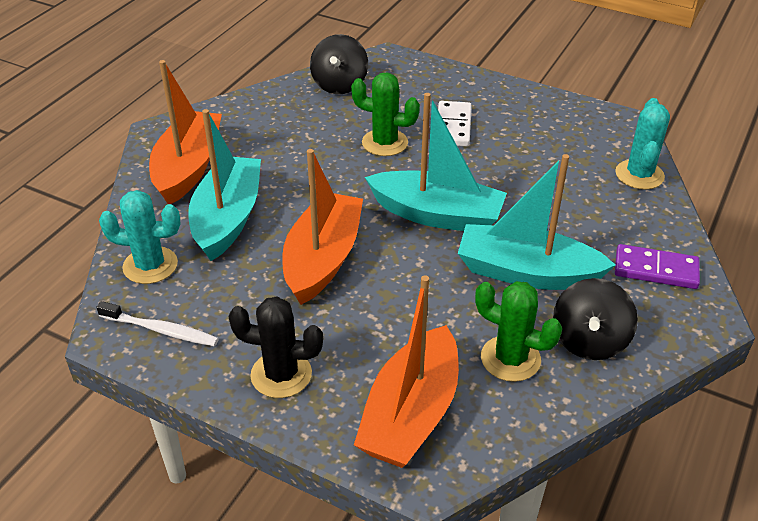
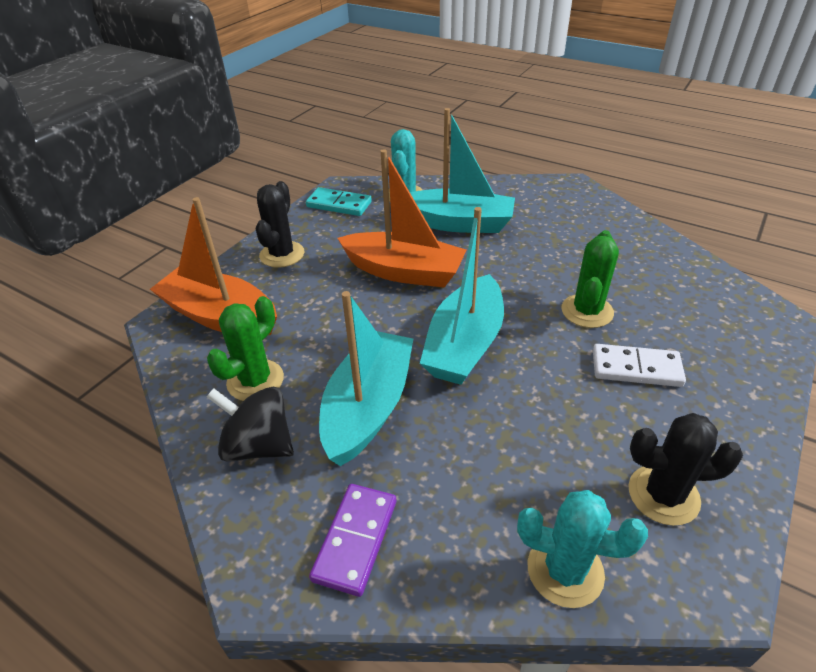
camera: 95 degrees right, 0 degrees up
white toothbrush [96,301,219,347] -> turquoise domino [306,187,372,216]
orange boat [149,60,222,204] -> none
black spinning top [310,34,368,94] -> none
none -> black cactus [628,413,743,526]

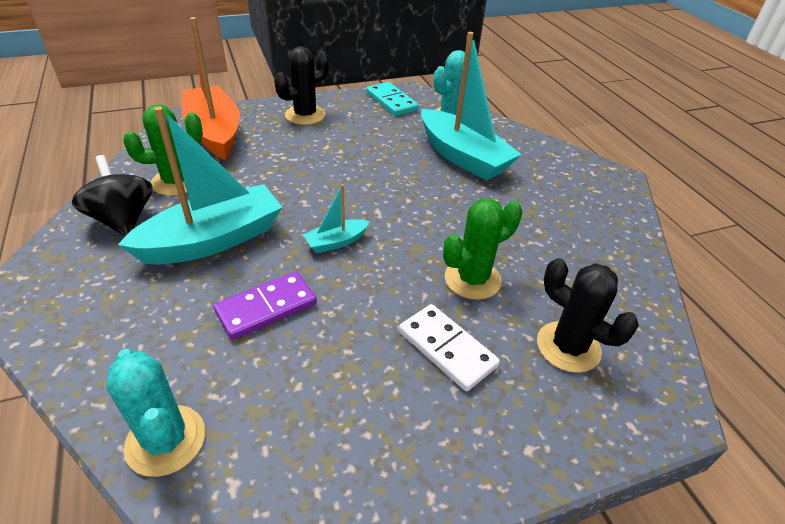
camera: 35 degrees right, 0 degrees up
purple domino [309,484,396,597] -> purple domino moved to [214,272,317,340]
orange boat [337,149,467,287] -> none
turquoise boat [420,207,504,385] -> turquoise boat [303,184,370,253], size x0.46
black cactus [628,413,743,526] -> black cactus moved to [537,258,639,373]

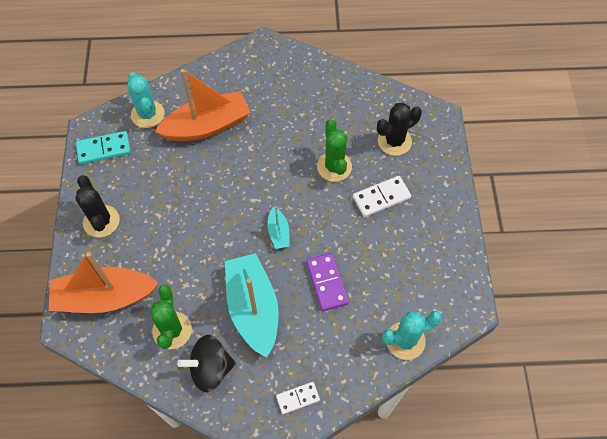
camera: 70 degrees left, 20 degrees up
turquoise boat [421,32,522,180] -> orange boat [155,69,250,141]
none -> white domino [276,382,320,414]

